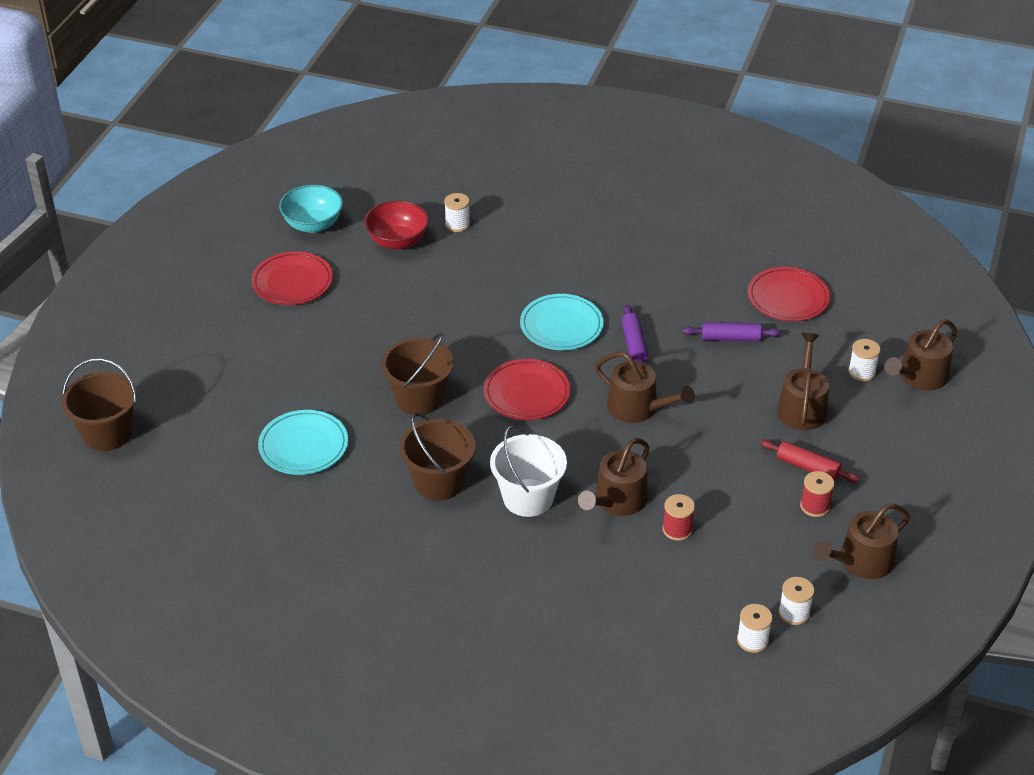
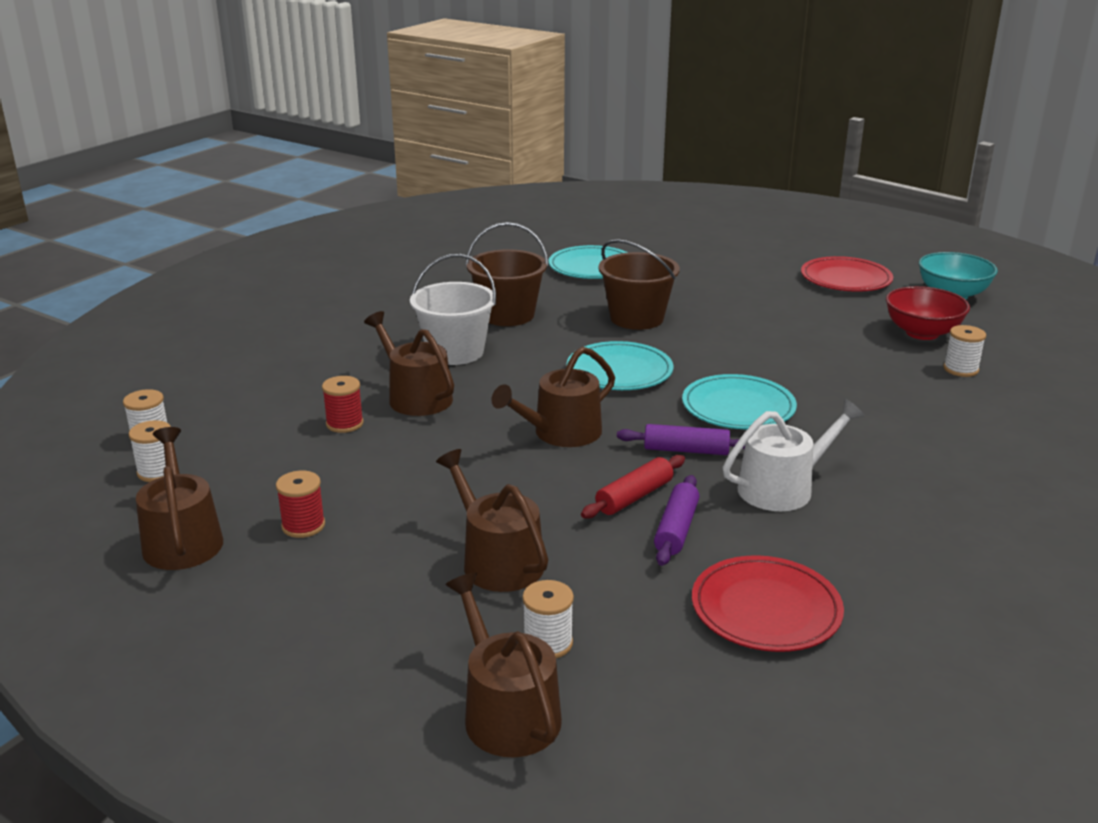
camera: 105 degrees right, 15 degrees down
brown bucket [61,358,137,451] -> none
red plate [484,359,571,420] -> turquoise plate [567,341,673,390]
red rolling pin [760,440,859,483] -> red rolling pin moved to [581,455,685,519]
brown watering can [777,333,829,430] -> brown watering can turned 150 degrees counterclockwise [436,449,548,592]
none -> white watering can [723,399,865,511]

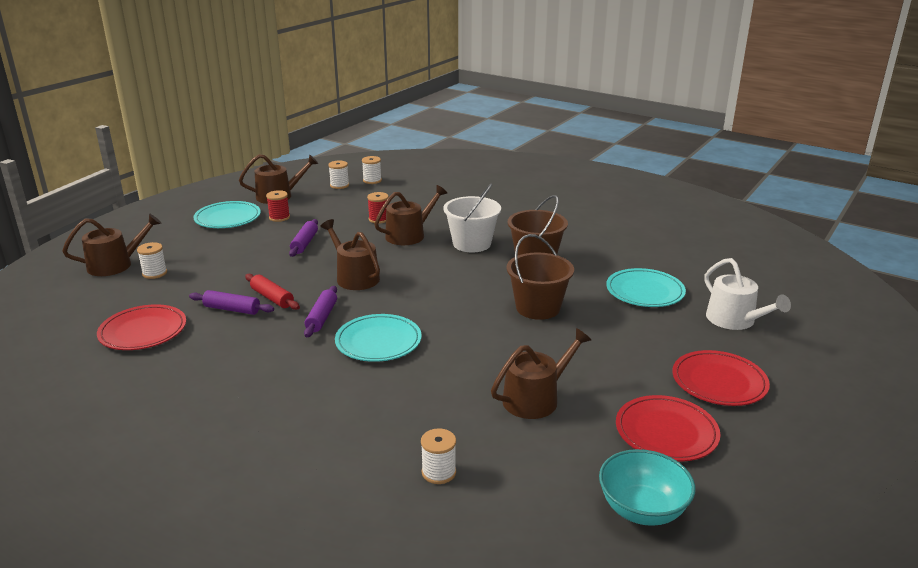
camera: 90 degrees right, 0 degrees up
brown watering can [436,449,548,592] -> brown watering can moved to [491,328,591,419]
turquoise plate [567,341,673,390] -> turquoise plate moved to [193,201,261,228]
white watering can [723,399,865,511] -> white watering can moved to [704,258,791,330]
red bowl [886,286,970,340] -> none
none -> purple rolling pin [289,219,318,257]
none -> red plate [672,350,770,406]

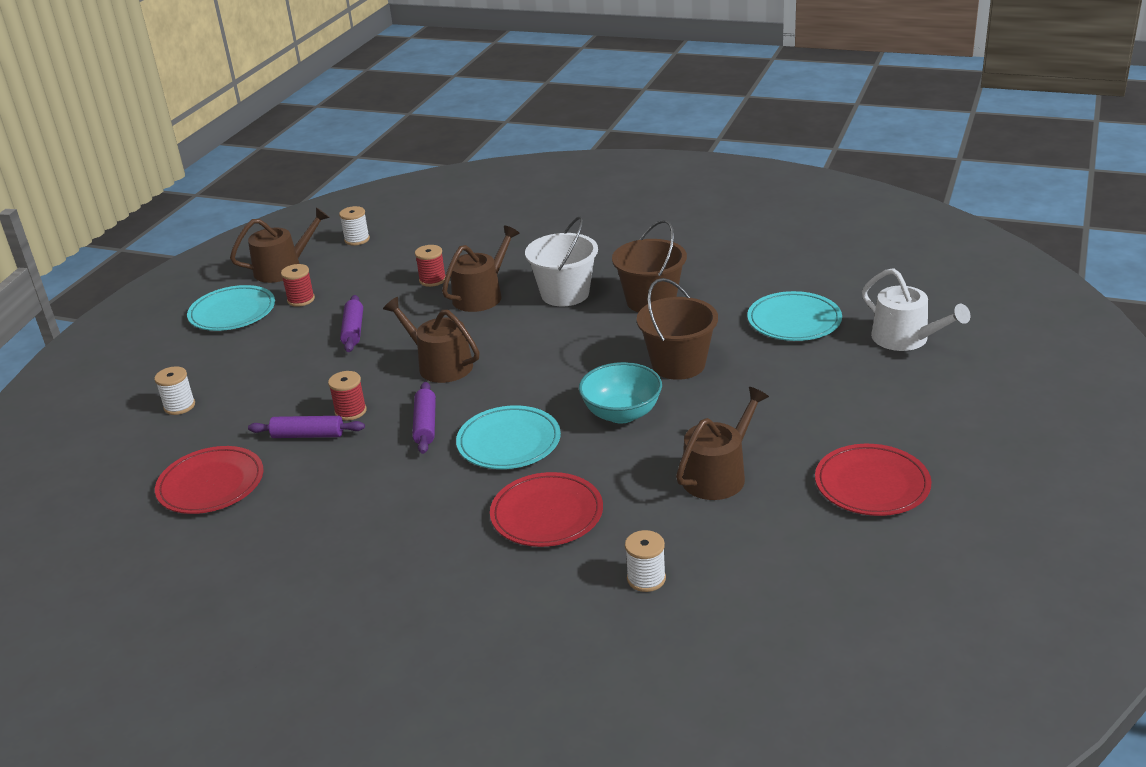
camera: 10 degrees left, 5 degrees up
brown watering can [62,213,161,276] -> none
red rolling pin [245,274,300,310] -> red spool [328,371,367,421]
white spool [362,156,382,184] -> none
turquoise bowl [599,449,695,526] -> turquoise bowl moved to [579,362,662,424]
red plate [672,350,770,406] -> red plate moved to [490,472,603,547]

